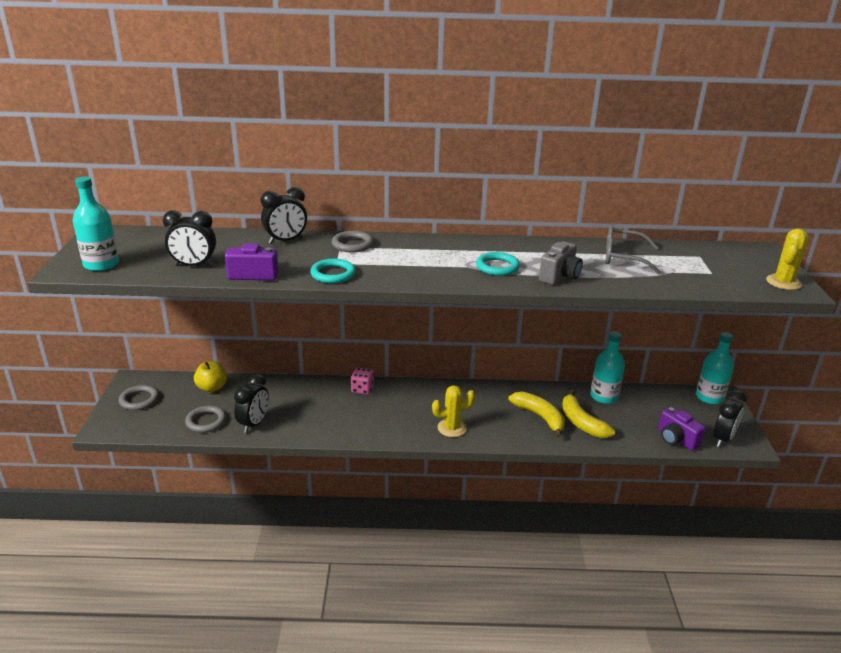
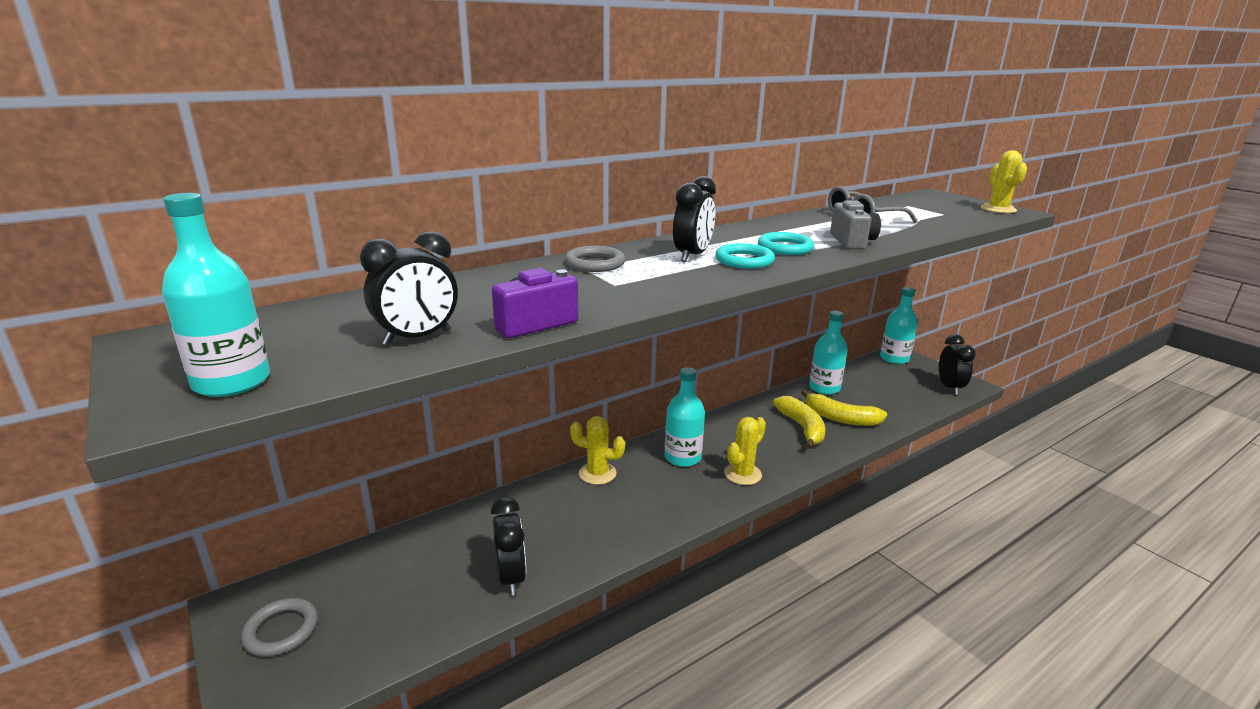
camera: 35 degrees left, 5 degrees down
grey ring [185,406,226,433] -> none
yellow apple [194,361,227,392] -> none
black clock [261,187,307,244] -> black clock moved to [673,176,716,262]
turquoise ring [310,259,356,283] -> turquoise ring moved to [715,243,775,269]
pink dice [350,368,374,395] -> yellow cactus [570,416,625,485]
yellow banana [508,392,565,438] -> yellow banana turned 60 degrees clockwise [773,396,825,449]
purple camera [658,407,706,451] -> none
none -> turquoise bottle [665,367,705,467]

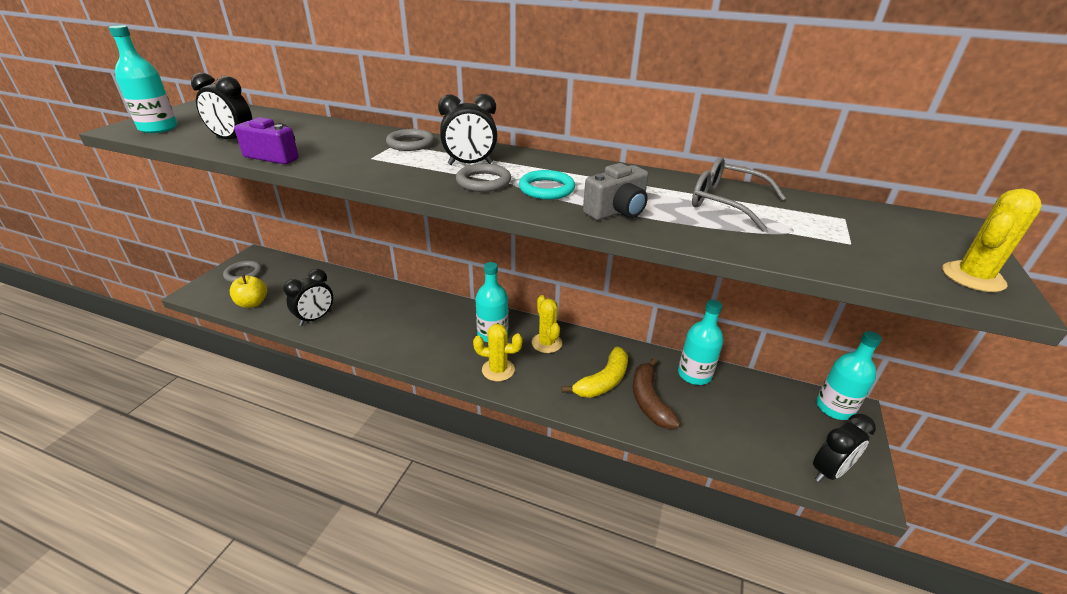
camera: 55 degrees right, 10 degrees up
yellow cactus [570,416,625,485] -> yellow cactus moved to [532,295,562,353]
turquoise ring [715,243,775,269] -> grey ring [456,163,511,192]
yellow banana [801,390,887,426] -> brown banana [633,358,680,429]
none -> yellow apple [230,275,267,308]

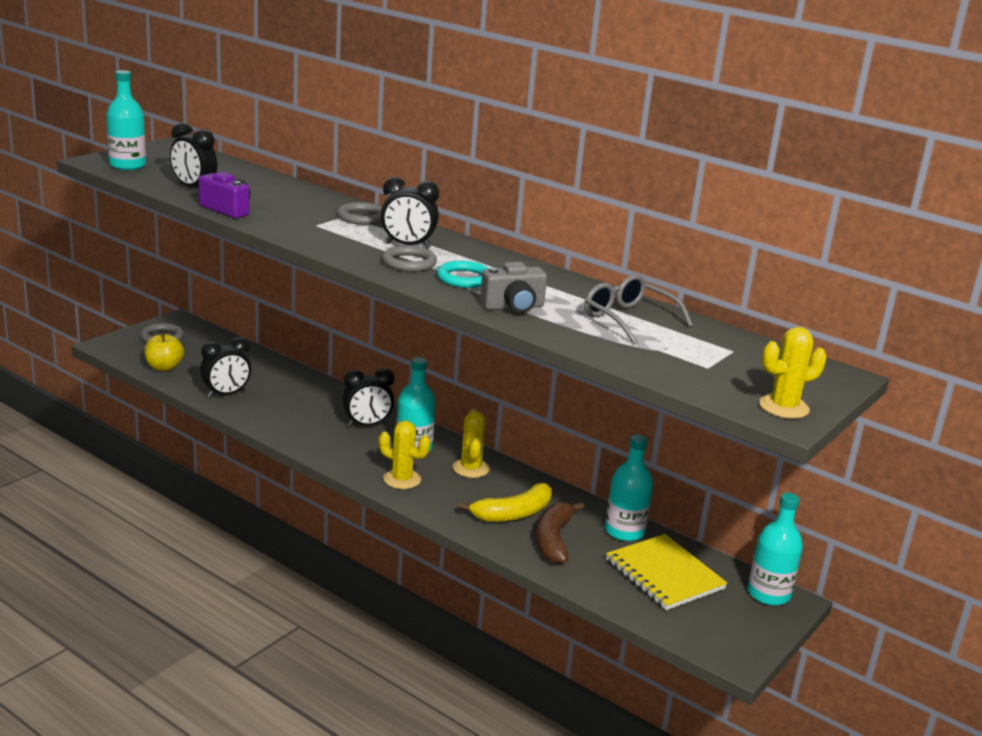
camera: 15 degrees right, 10 degrees down
black clock [813,414,876,482] -> black clock moved to [342,368,395,427]
none -> yellow notebook [606,534,727,610]

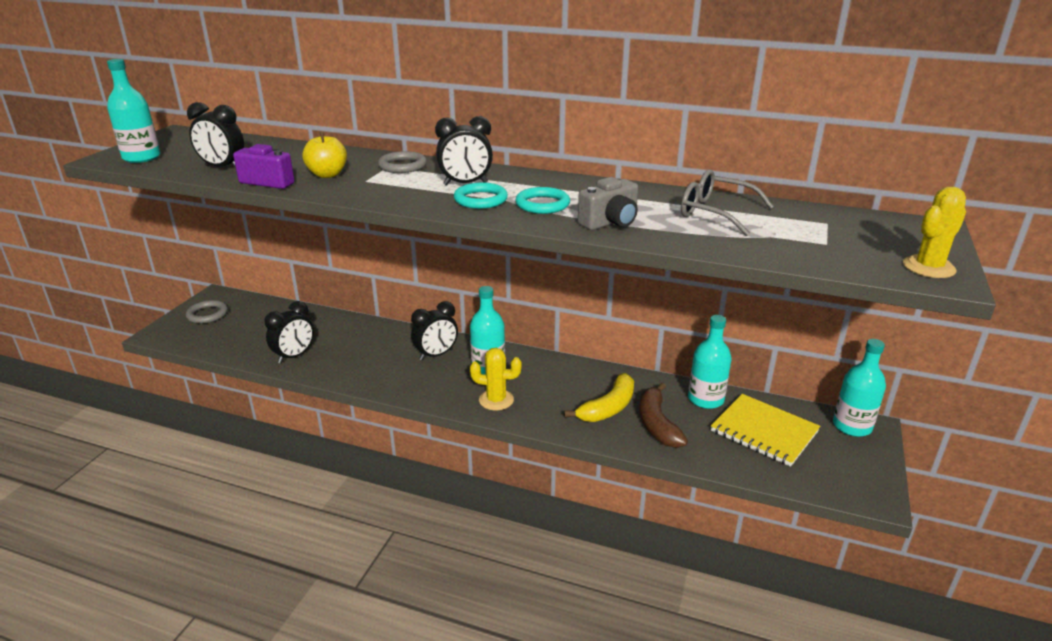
camera: 15 degrees left, 5 degrees up
yellow apple [144,332,184,371] -> yellow apple moved to [302,132,347,178]
grey ring [382,246,437,272] -> turquoise ring [454,182,508,209]
yellow cactus [453,409,490,478] -> none

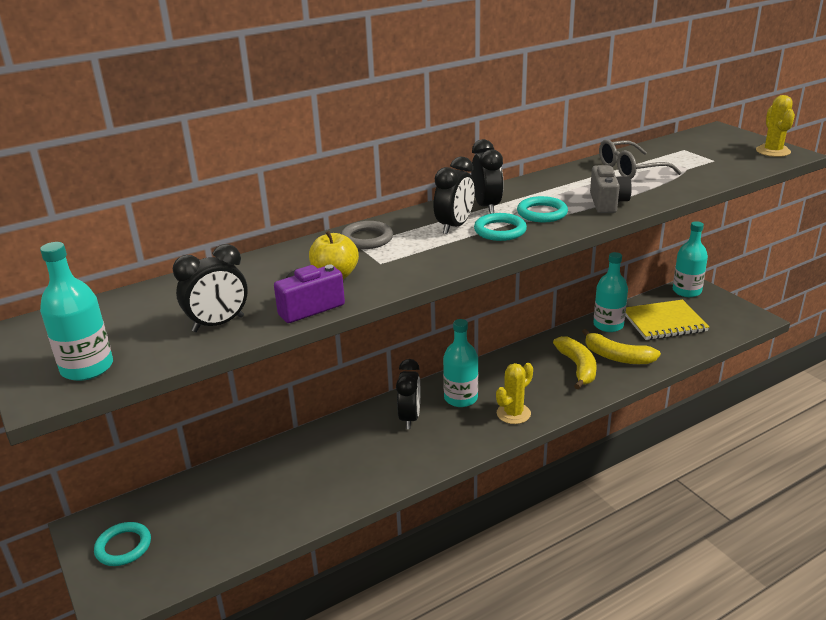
camera: 50 degrees left, 0 degrees up
grey ring [186,300,228,324] -> turquoise ring [94,522,151,566]
black clock [264,301,314,364] -> black clock moved to [471,139,504,214]
brown banana [639,383,688,448] -> yellow banana [582,329,661,364]

